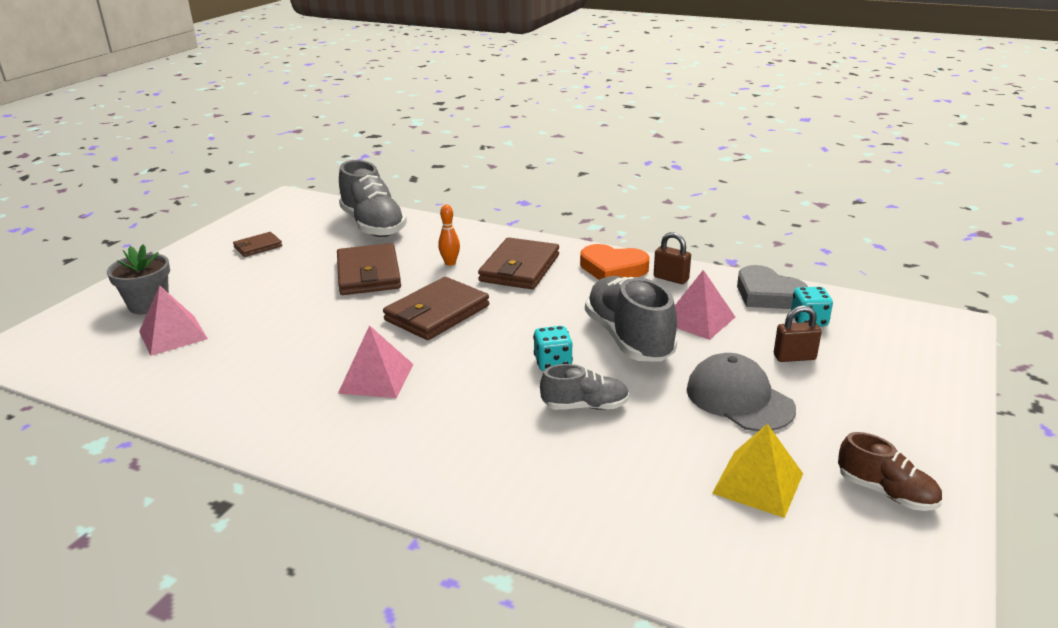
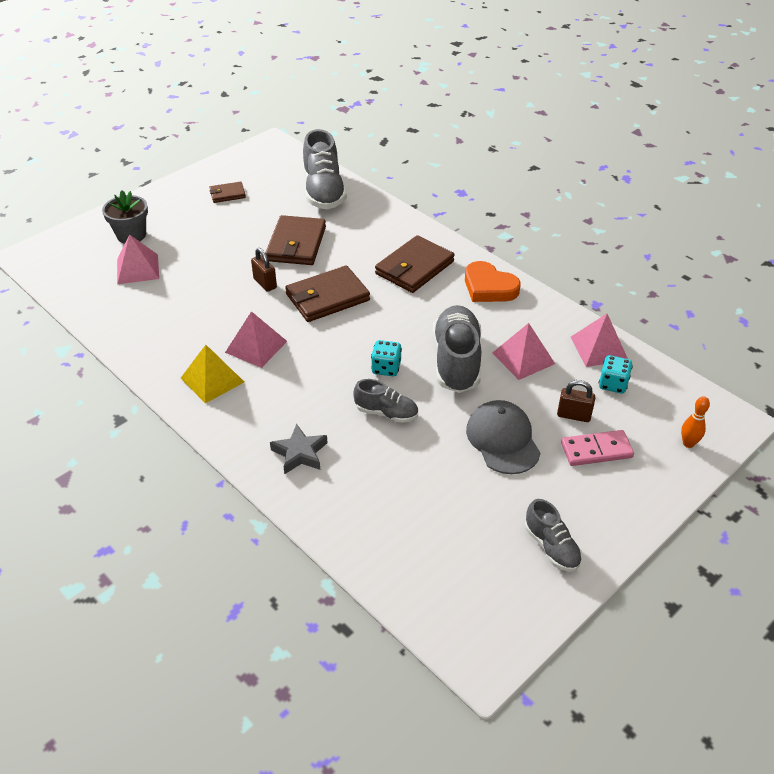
camera: 20 degrees right, 15 degrees up
orange bowling pin [438,205,460,266] -> orange bowling pin moved to [681,396,710,448]
brown padlock [654,232,691,284] -> brown padlock moved to [251,248,277,292]
yellow pyramid [712,424,803,518] -> yellow pyramid moved to [181,345,244,403]
grey heart [737,265,808,309] -> pink pyramid [571,314,628,367]
brown shoe [838,432,942,511] -> grey shoe [525,499,582,572]
none -> grey star [270,424,327,474]
none -> pink domino [561,430,634,466]

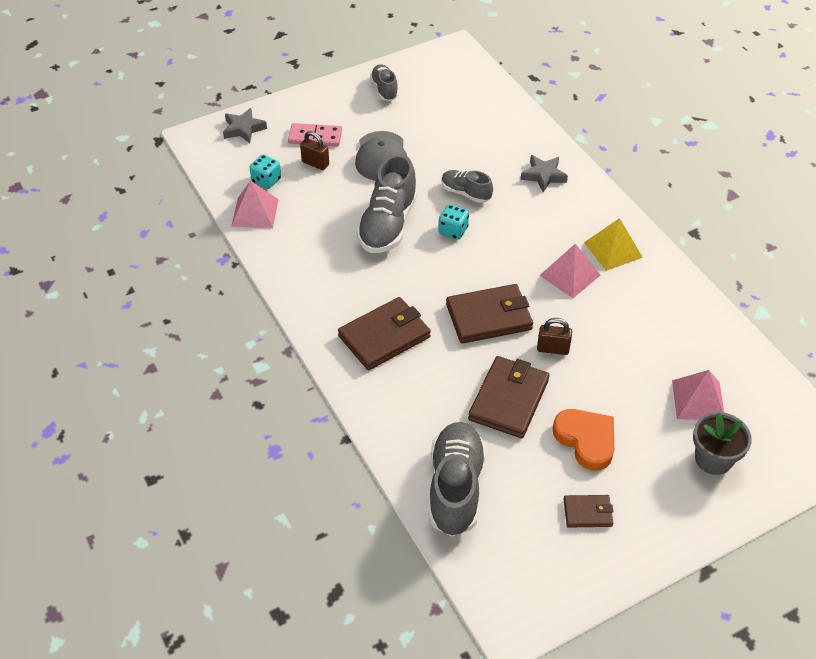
camera: 165 degrees left, 5 degrees up
brown padlock [251,248,277,292] -> brown padlock turned 60 degrees counterclockwise [537,318,572,355]
orange heart [465,261,521,302] -> orange heart moved to [553,409,614,471]
pink pyramid [492,323,555,380] -> none
orange bowling pin [681,396,710,448] -> grey star [223,108,267,143]

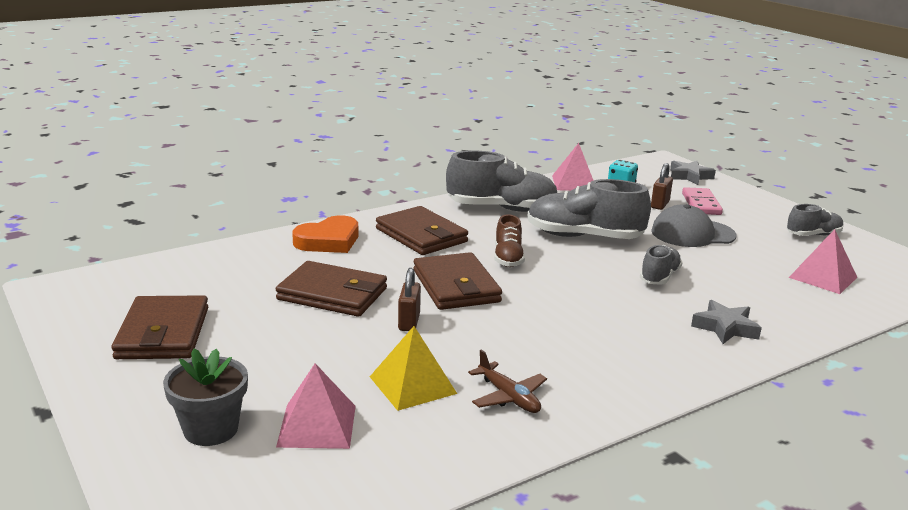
camera: 85 degrees right, 25 degrees down
grey shoe [429,422,486,536] -> grey shoe moved to [446,151,557,212]
turquoise dice [439,204,469,240] -> none
pink pyramid [539,244,600,298] -> pink pyramid moved to [789,229,857,294]
orange heart [553,409,614,471] -> orange heart moved to [292,215,358,253]
brown wallet [563,495,613,527] -> brown wallet [111,295,208,359], size x1.88
yellow pyramid [584,218,643,271] -> yellow pyramid moved to [370,326,457,411]
none -> brown plane [468,349,547,413]
none -> brown shoe [494,214,525,267]

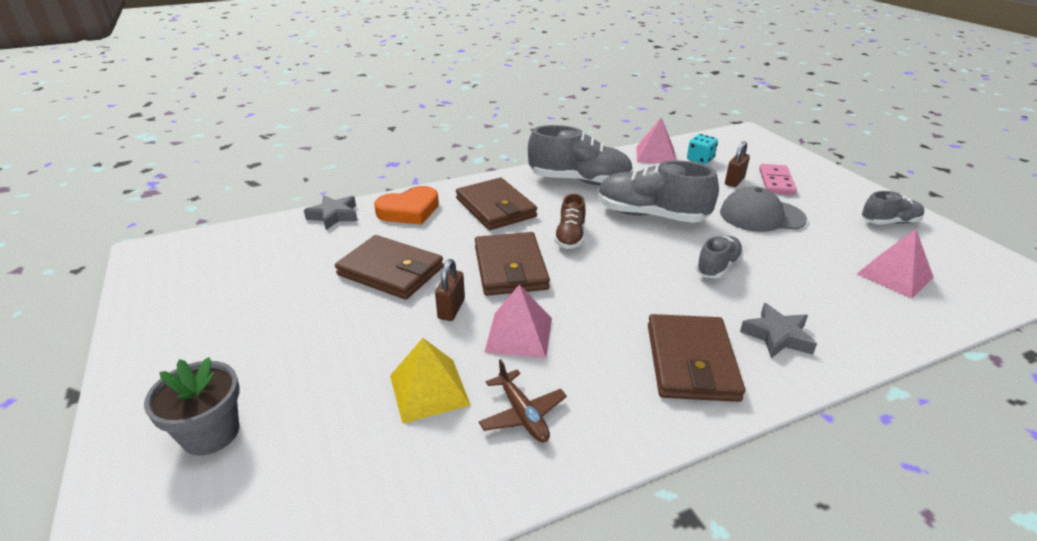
camera: 10 degrees right, 10 degrees up
brown wallet [111,295,208,359] -> brown wallet moved to [648,314,745,402]
pink pyramid [276,363,356,449] -> pink pyramid moved to [485,284,552,358]
grey star [670,161,716,185] -> grey star moved to [304,195,358,230]

